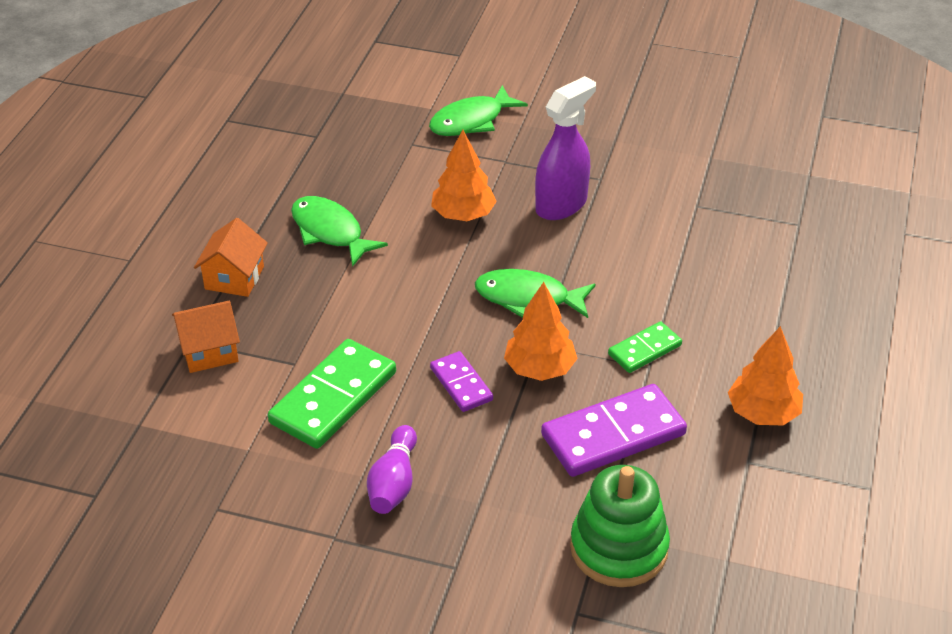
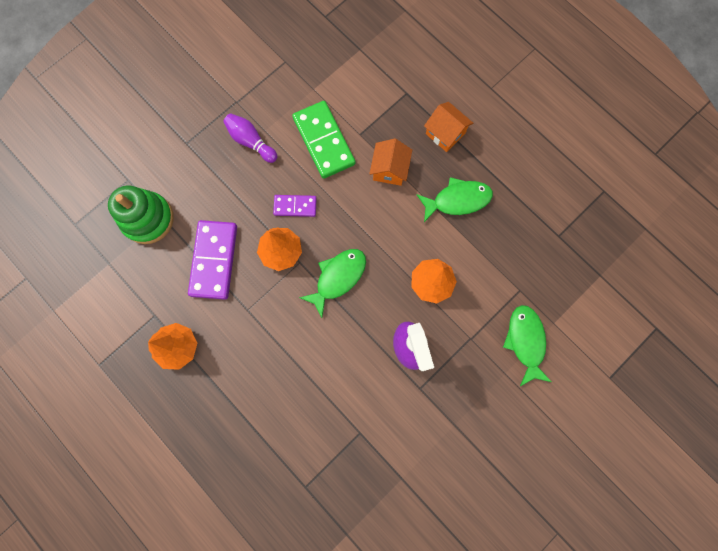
camera: 120 degrees right, 35 degrees up
orange house [172,301,240,373] -> orange house moved to [369,138,412,186]
green domino [608,321,682,373] -> none

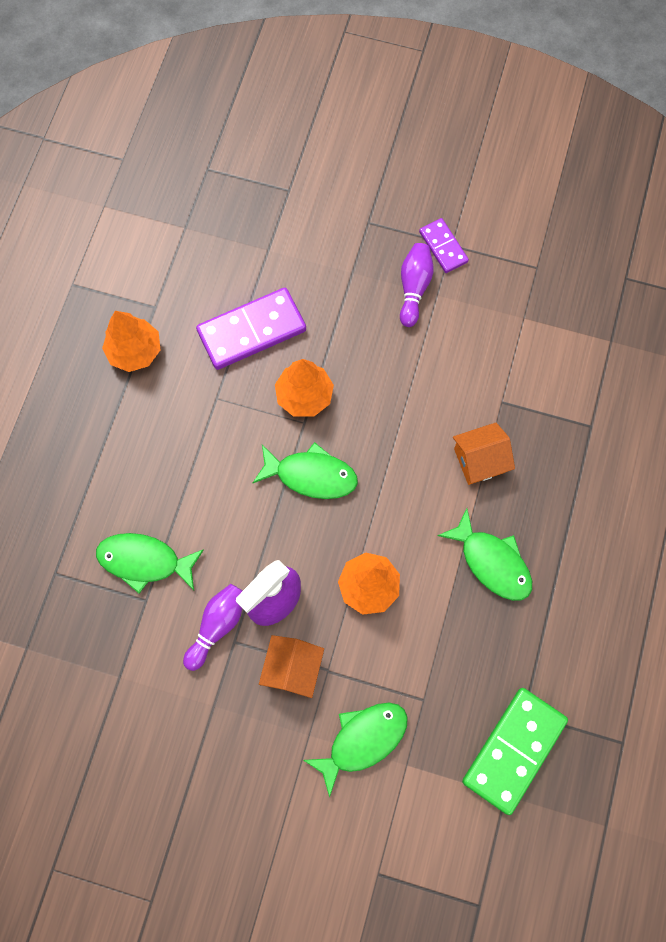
camera: 60 degrees right, 5 degrees down
green stacking toy [108,186,174,244] -> none
purple domino [273,195,317,217] -> purple domino moved to [419,218,469,273]
green domino [292,101,355,179] -> green domino moved to [462,688,568,815]
orange house [424,102,473,152] -> orange house moved to [259,635,324,698]
none -> green fish [96,533,204,593]
none -> purple bowling pin [183,584,243,671]

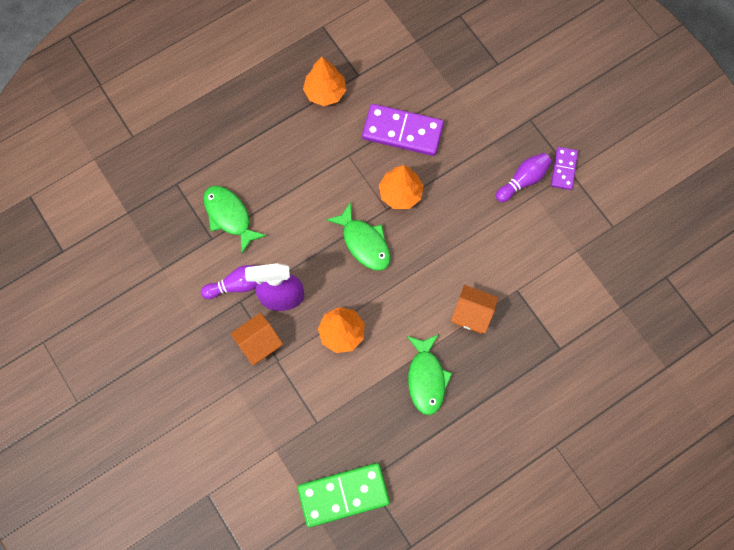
camera: 40 degrees right, 0 degrees up
green fish [303,703,408,798] -> none

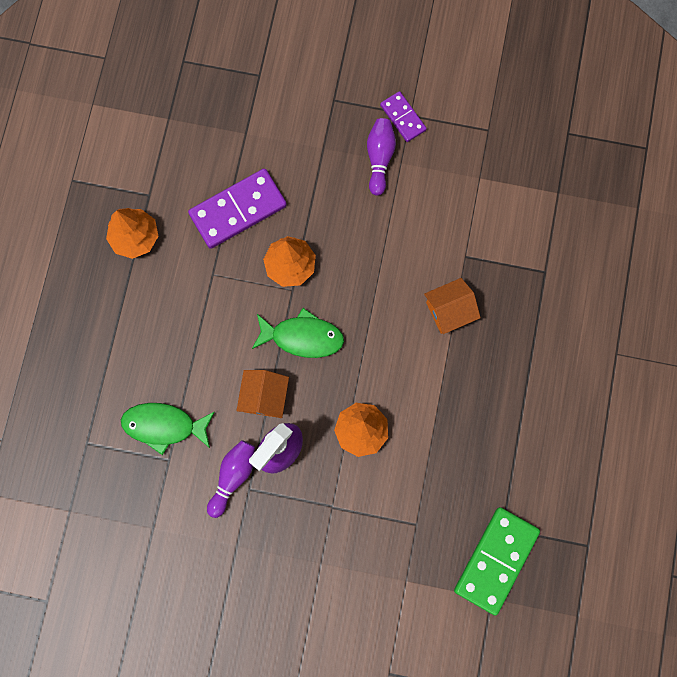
camera: 45 degrees left, 5 degrees up
orange house [230,313,283,365] -> orange house moved to [236,370,289,418]
green fish [407,334,452,415] -> none

